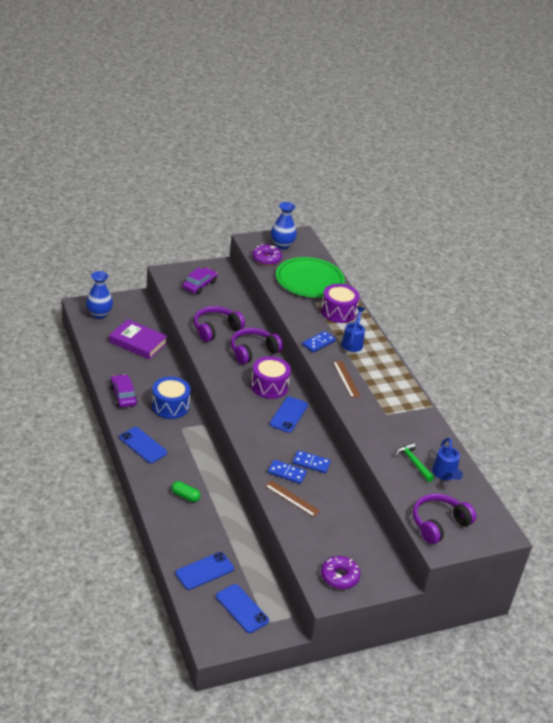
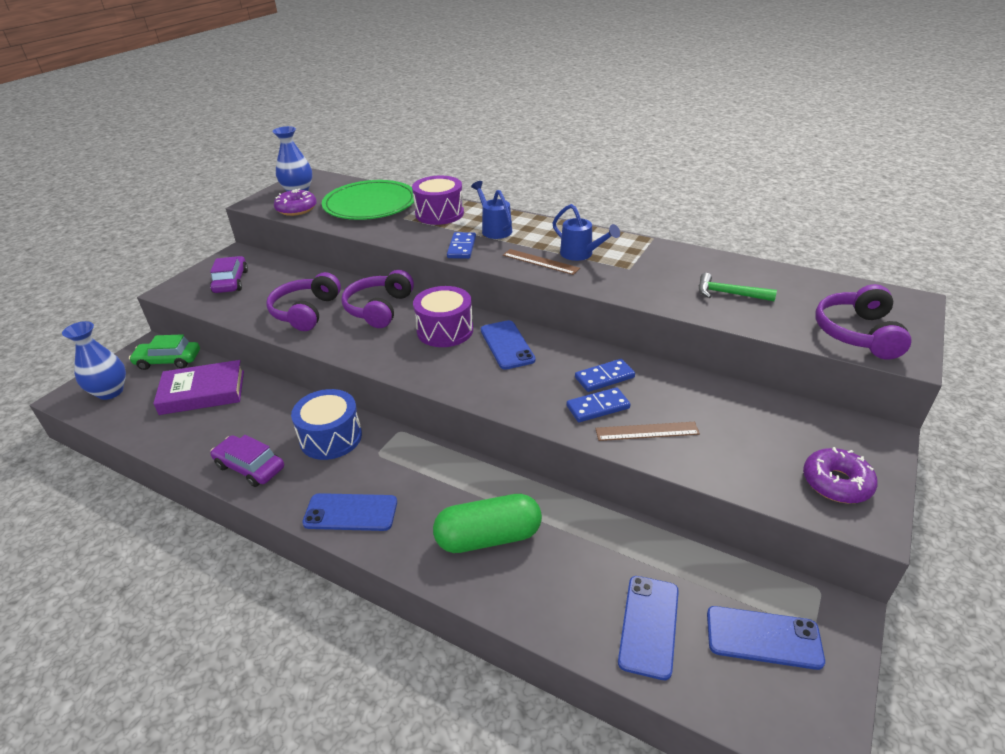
camera: 35 degrees left, 0 degrees up
green capsule [171,481,200,502] -> green capsule [433,494,542,553], size x1.92
blue watering can [432,438,463,480] -> blue watering can moved to [552,204,620,261]
none -> green car [129,334,200,370]

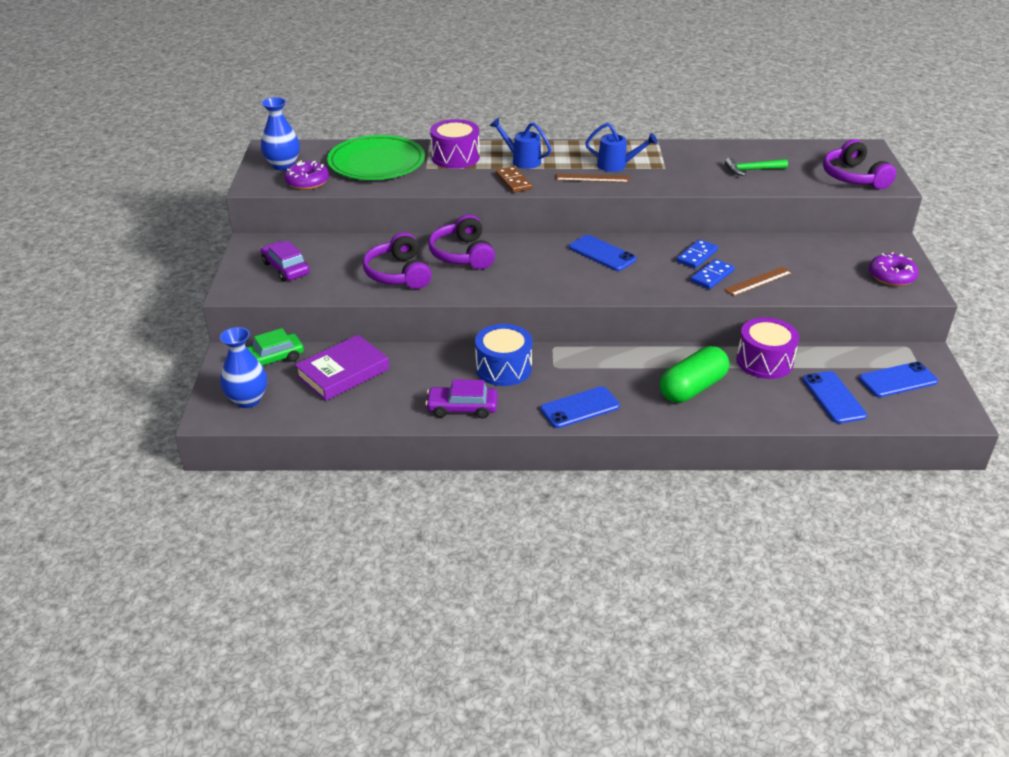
camera: 30 degrees left, 0 degrees up
purple drum [413,286,473,347] -> purple drum moved to [736,317,799,379]
blue domino [447,232,476,259] -> brown domino [496,166,532,193]

